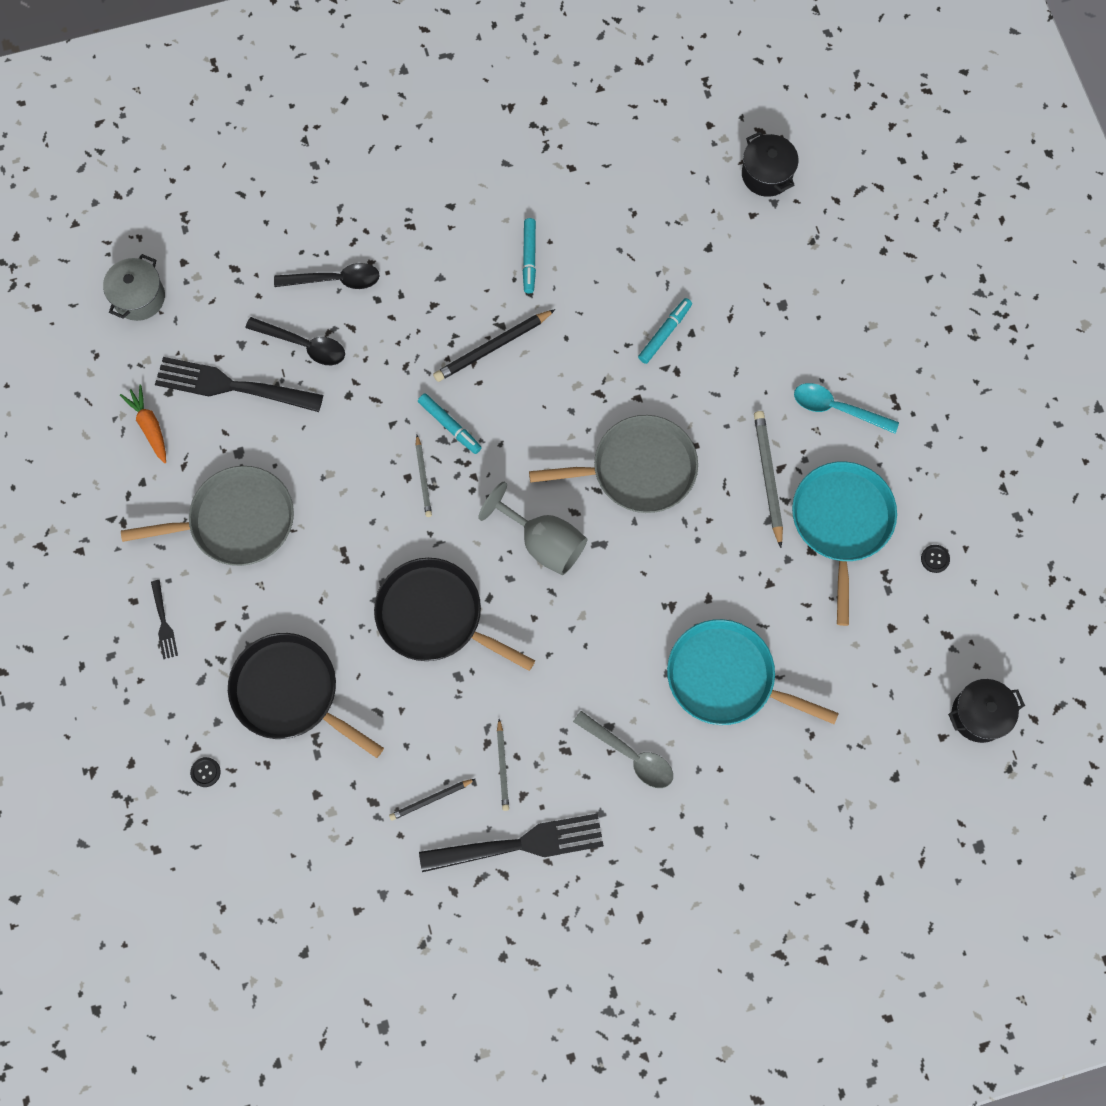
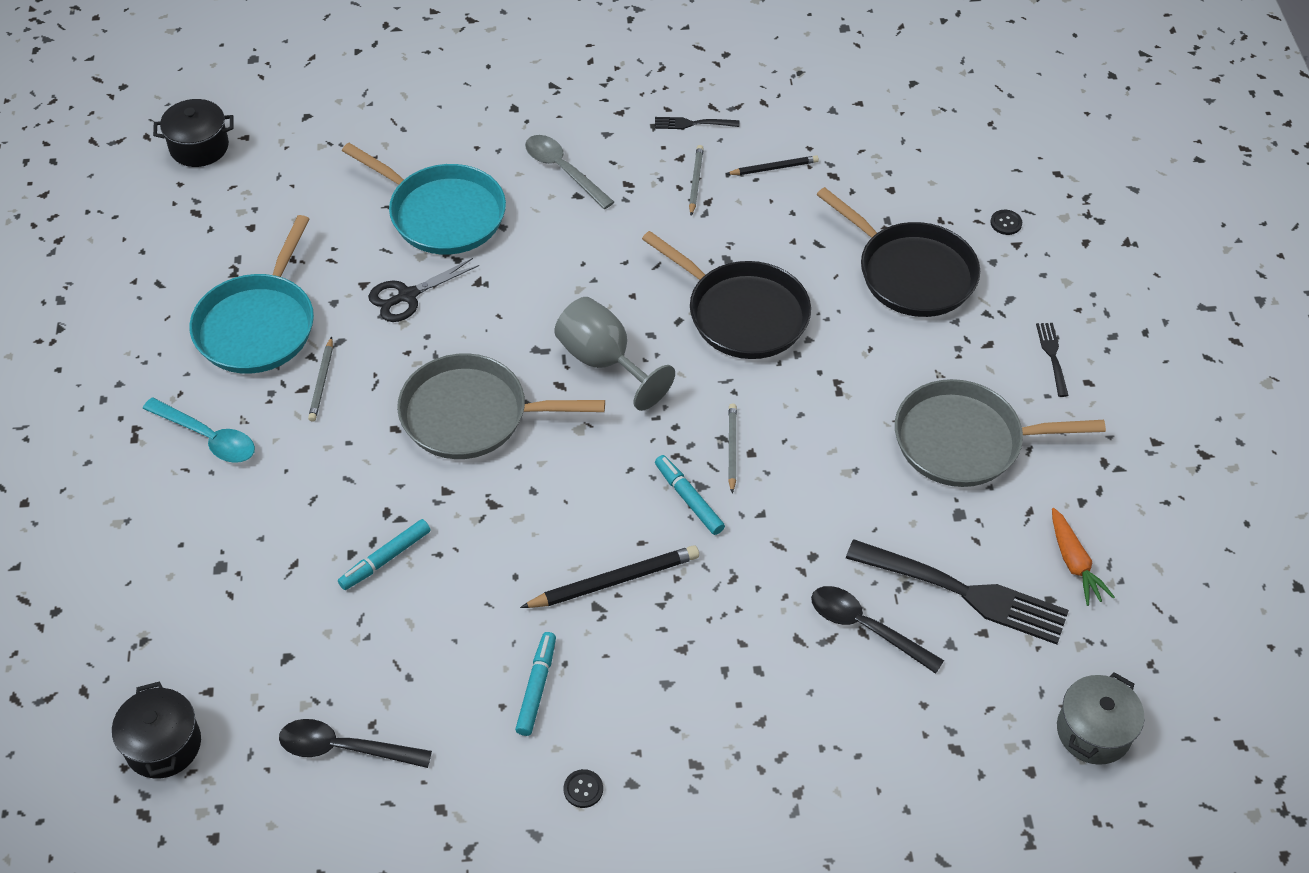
camera: 170 degrees left, 20 degrees down
black spoon [274,263,380,289] -> black spoon moved to [279,719,432,768]
black fork [419,813,604,872] -> black fork [655,117,739,129], size x0.46
grey pencil [754,411,783,548] -> grey pencil [308,337,333,422], size x0.61
black button [921,545,950,573] -> black button moved to [564,769,603,808]
none -> black scissors [368,258,479,322]

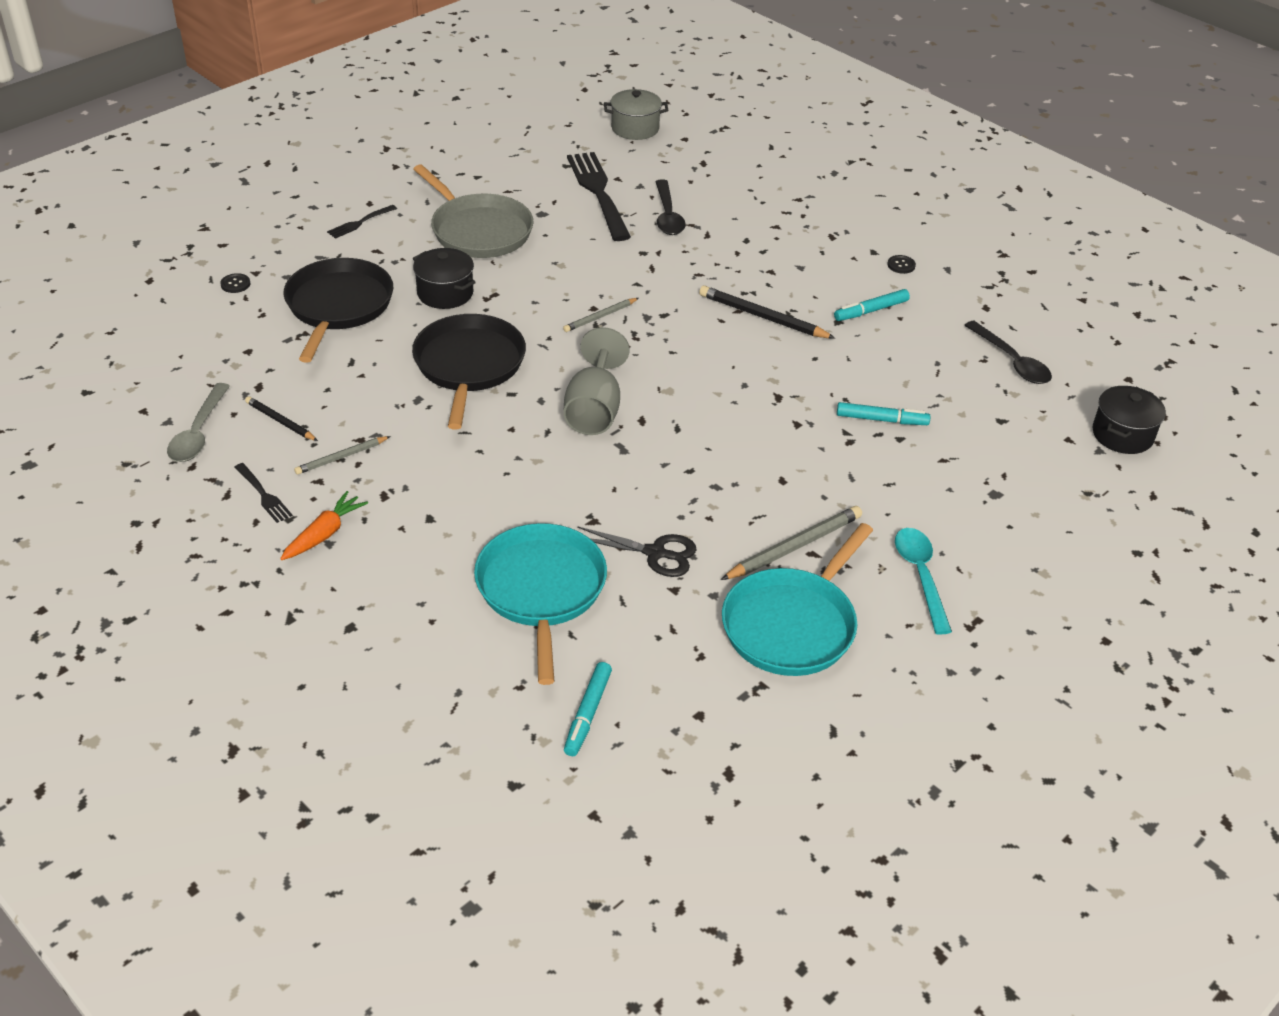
camera: 130 degrees left, 10 degrees down
black pot [153,99,233,167] -> black pot moved to [413,248,476,309]
turquoise pan [190,215,314,374] -> turquoise pan turned 150 degrees clockwise [722,523,873,676]
grey pencil [308,337,333,422] -> grey pencil [721,506,862,580], size x1.64
grey pan [397,353,605,459] -> none
grey spoon [525,135,614,209] -> grey spoon moved to [167,383,230,462]
turquoise marker [655,455,725,535] -> turquoise marker moved to [564,662,612,756]
orange carrot [1052,508,1115,606] -> orange carrot moved to [280,491,368,560]

